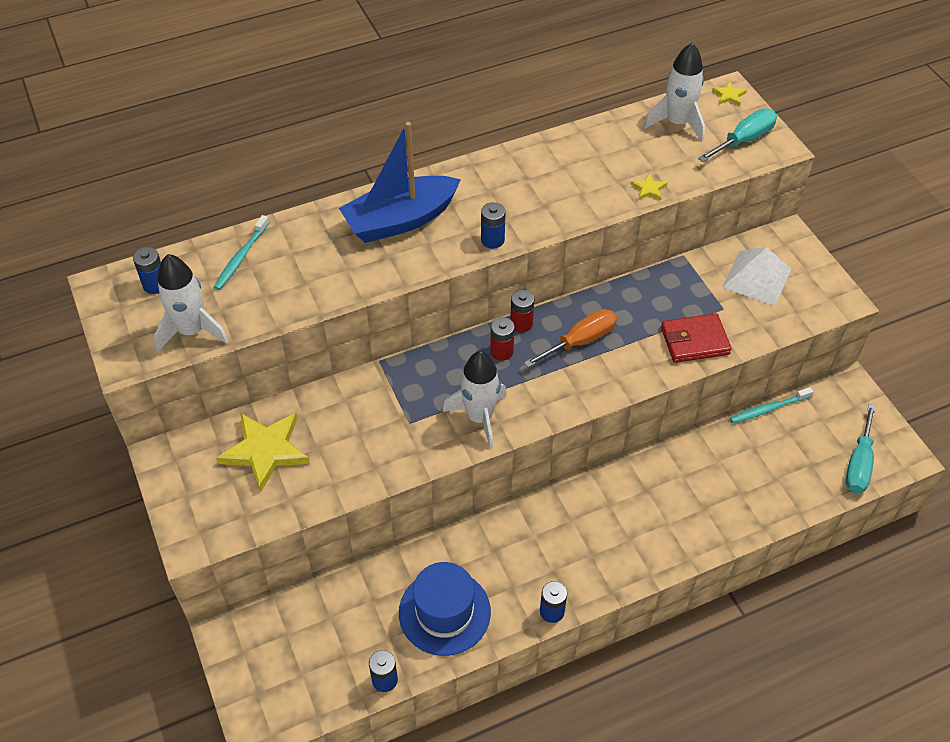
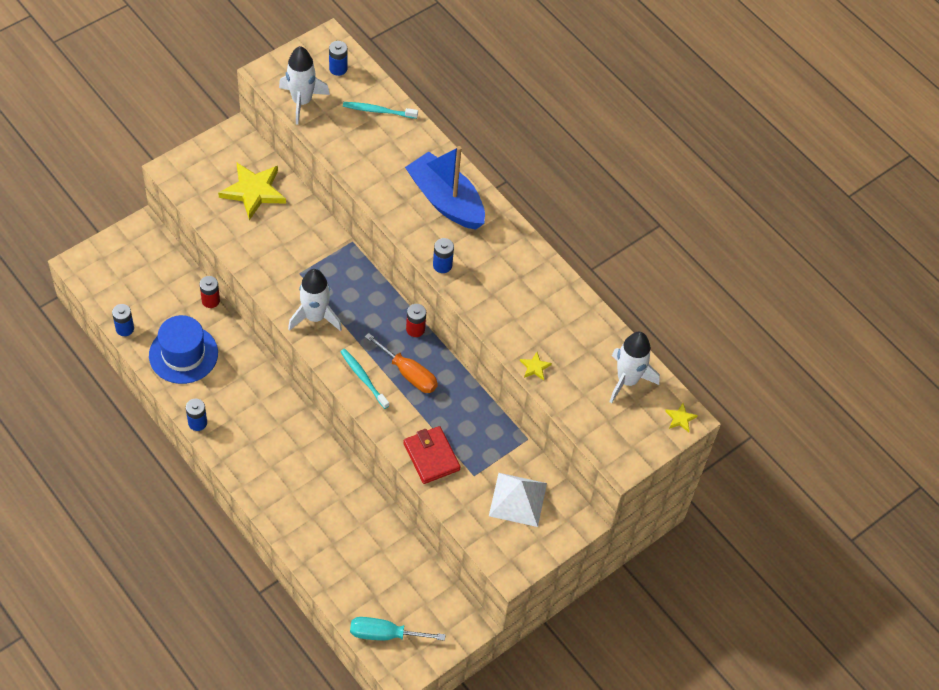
camera: 70 degrees right, 5 degrees up
red battery [490,317,515,361] -> red battery moved to [200,276,220,308]
turquoise screwdriver [698,108,777,162] -> none
turquoise toothbrush [730,387,813,423] -> turquoise toothbrush moved to [340,349,389,409]

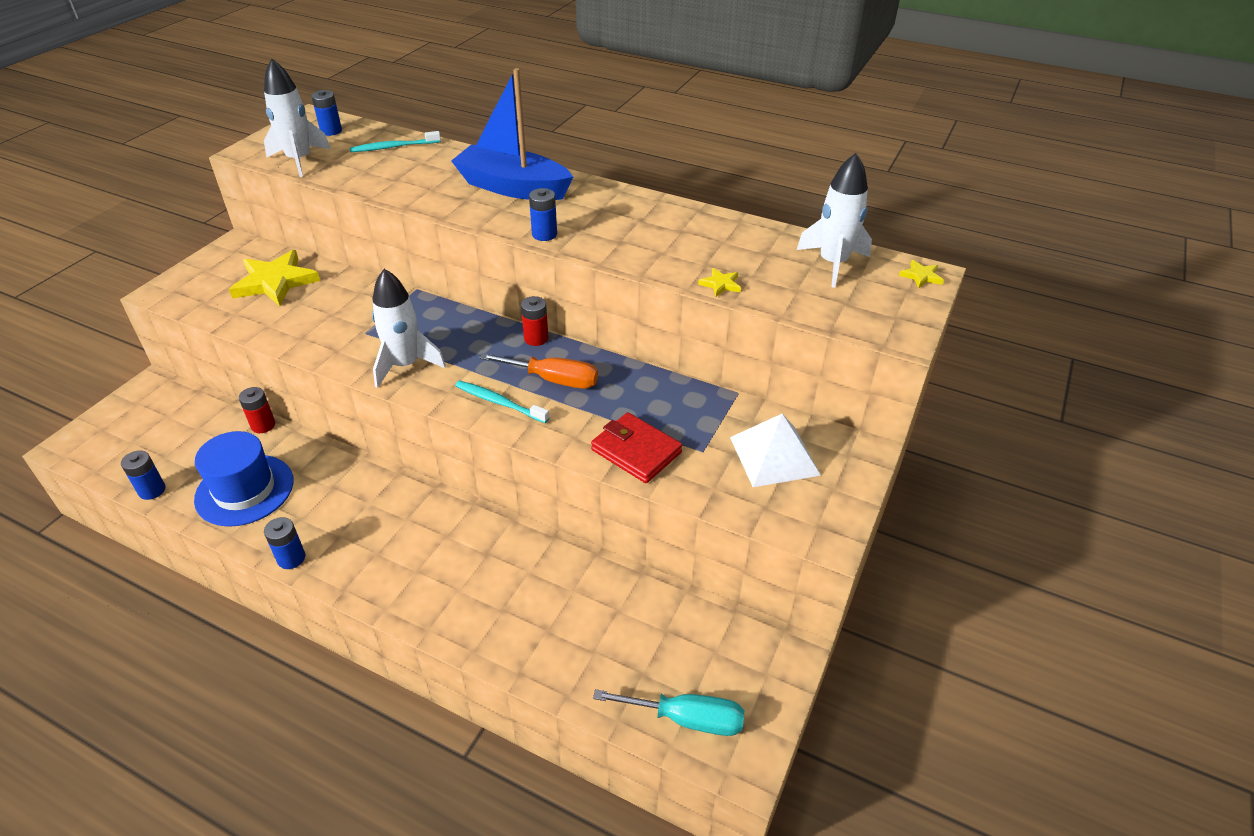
camera: 20 degrees left, 15 degrees down
turquoise screwdriver [350,617,446,641] -> turquoise screwdriver turned 150 degrees counterclockwise [593,689,744,736]

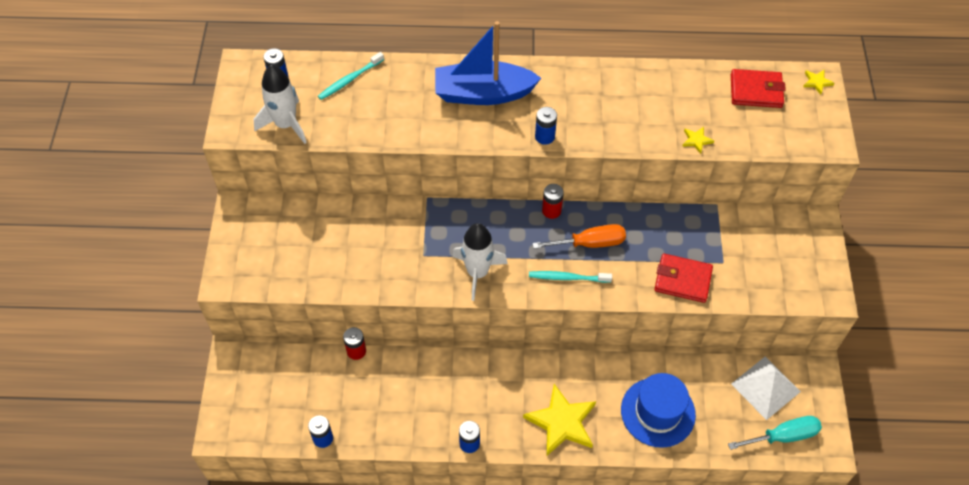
camera: 25 degrees left, 15 degrees up
blue hat [194,431,294,527] -> blue hat moved to [621,373,696,448]
yellow star [229,250,320,306] -> yellow star moved to [523,384,596,456]
white pyramid [730,414,821,487] -> white pyramid moved to [731,357,801,420]
white rocket [797,153,872,288] -> red wallet [731,69,786,108]

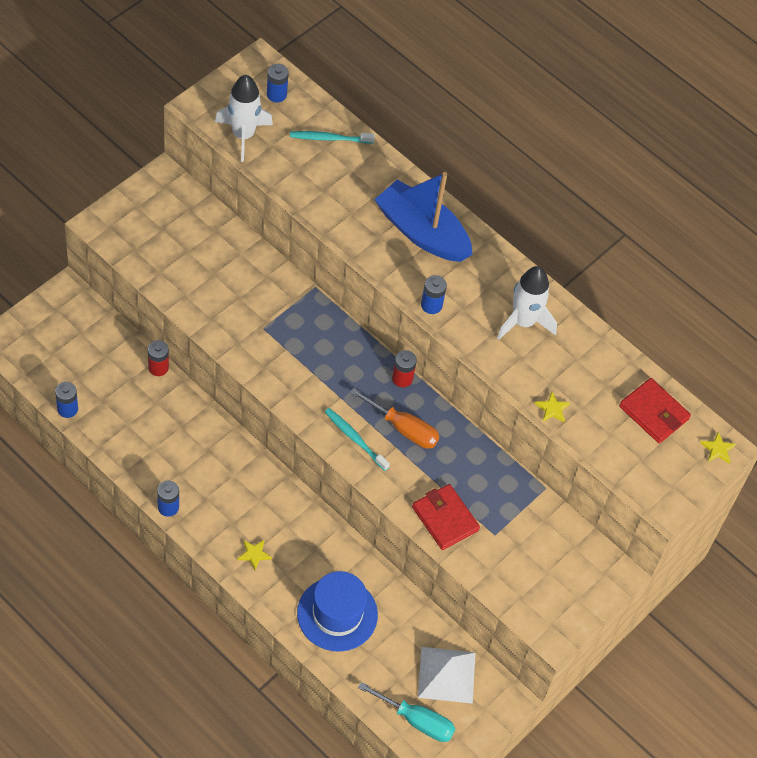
camera: 35 degrees right, 0 degrees up
white rocket [452,223,508,301] -> white rocket moved to [497,266,557,340]
yellow star [523,384,596,456] -> yellow star [238,539,272,570], size x0.43

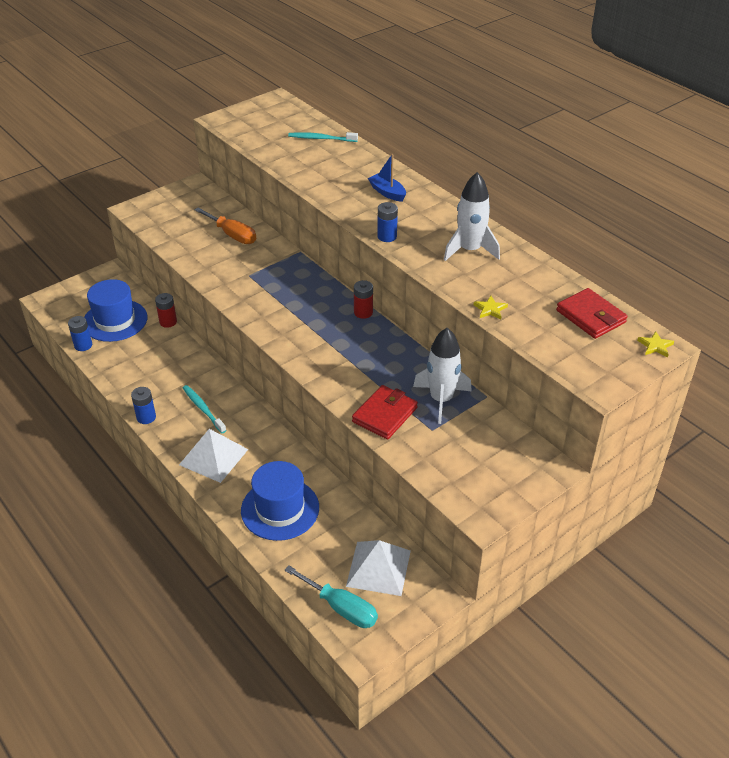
camera: 15 degrees right, 15 degrees down
white rocket [215,75,273,162] -> white rocket moved to [413,328,472,424]
yellow star [238,539,272,570] -> white pyramid [179,429,248,483]
blue battery [267,64,289,103] -> none
turquoise toothbrush [325,408,390,471] -> turquoise toothbrush moved to [183,385,226,433]
orange screwdriver [350,388,439,449] -> orange screwdriver moved to [195,207,256,244]
blue boat [374,172,473,262] -> blue boat [368,154,406,202], size x0.48
red wallet [412,484,480,550] -> red wallet turned 60 degrees clockwise [352,385,418,439]
none -> blue hat [84,279,148,342]

